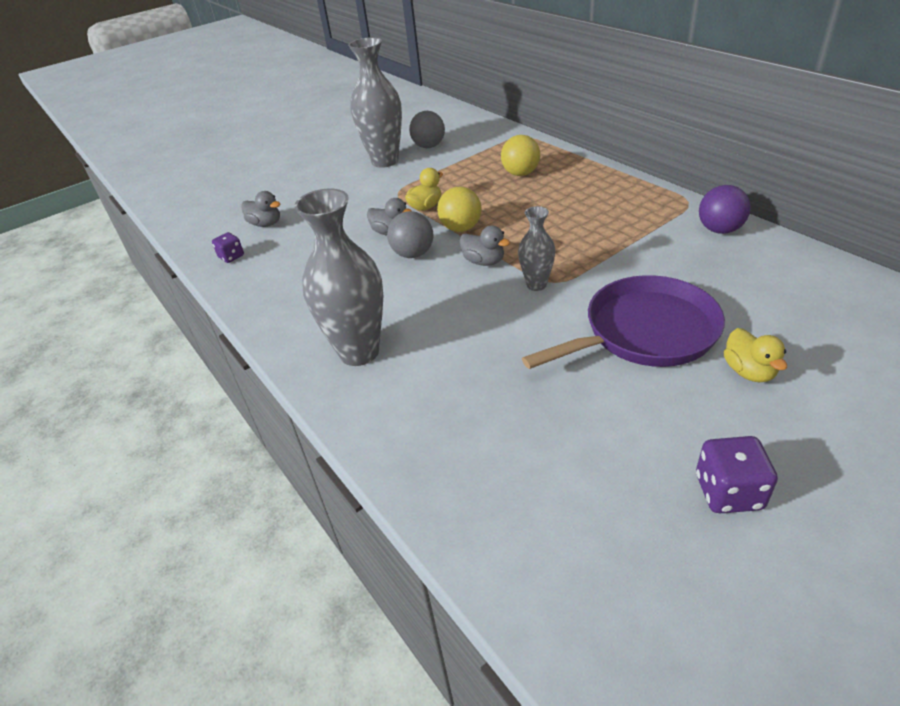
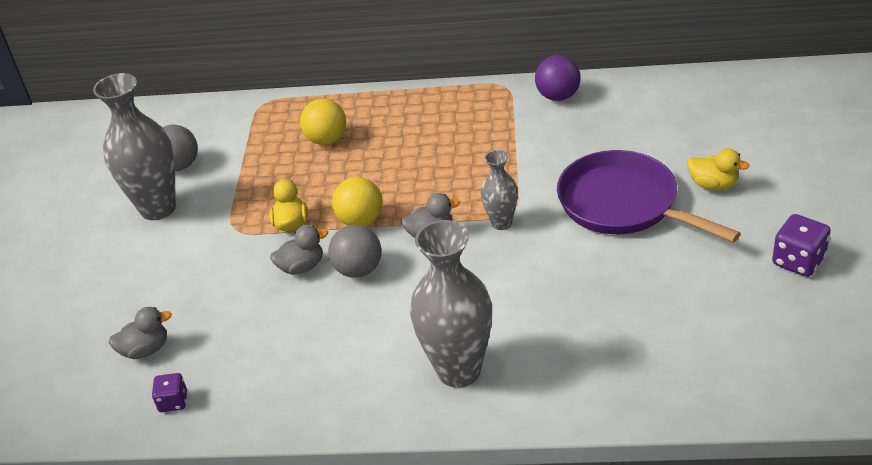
camera: 50 degrees left, 0 degrees up
purple pan [522,275,725,369] -> purple pan turned 60 degrees counterclockwise [557,150,741,242]

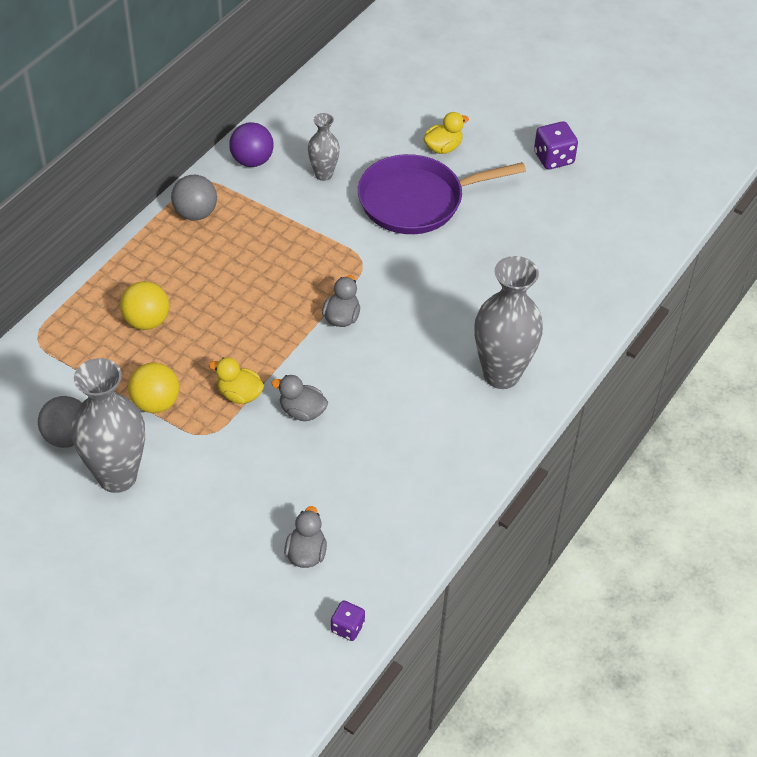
camera: 65 degrees left, 10 degrees up
purple dice [152,373,187,412] -> purple dice moved to [331,600,365,641]
grey duck [270,225,328,275] -> grey duck turned 75 degrees counterclockwise [271,375,328,421]
grey ball [328,225,382,278] -> grey ball moved to [171,175,217,220]
yellow ball [332,177,383,226] -> yellow ball moved to [128,363,179,413]
grey vase [481,150,518,230] -> grey vase moved to [308,113,340,181]

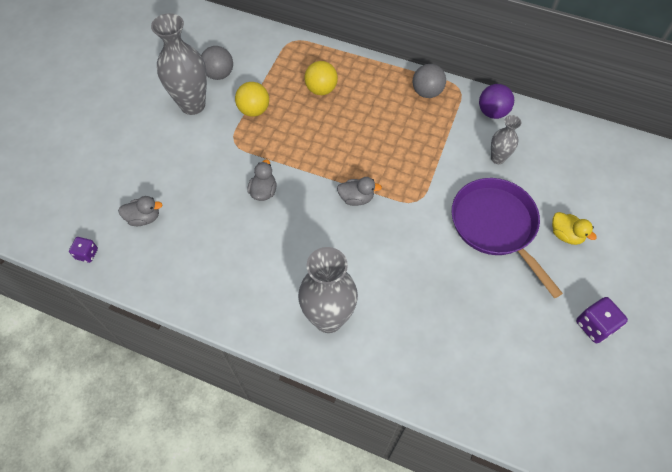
camera: 80 degrees right, 10 degrees up
yellow duck [209,357,264,404] -> none

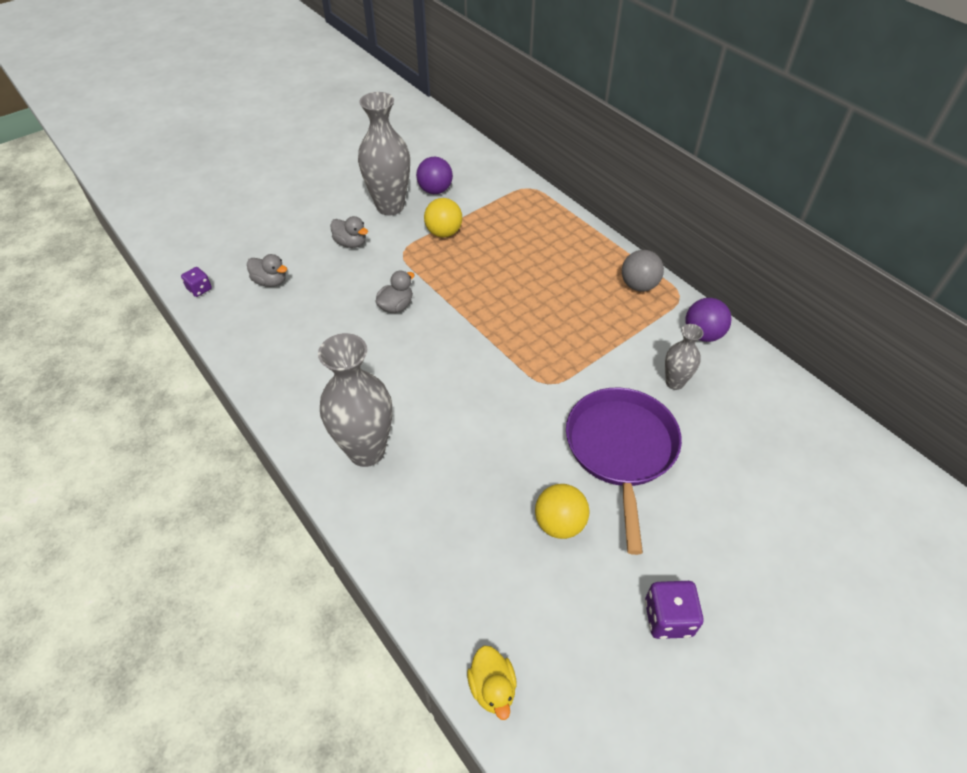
camera: 30 degrees right, 10 degrees down
grey ball [201,46,233,80] -> purple ball [416,157,453,194]
yellow ball [304,61,338,95] -> yellow ball moved to [535,484,590,539]
grey duck [337,177,382,206] -> grey duck moved to [330,216,368,248]
yellow duck [552,212,597,245] -> yellow duck moved to [467,646,517,720]

